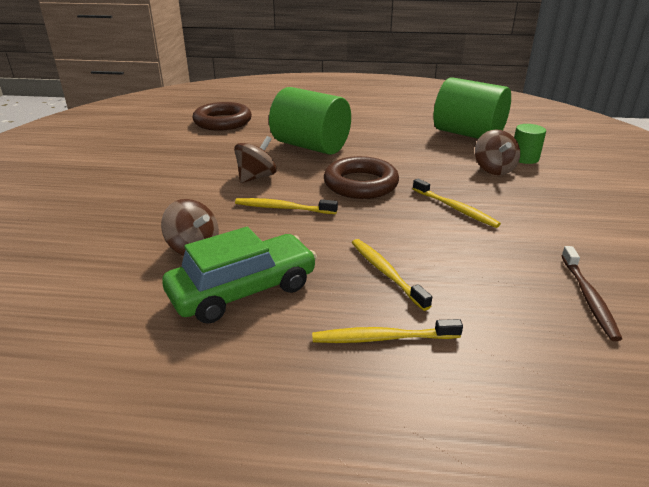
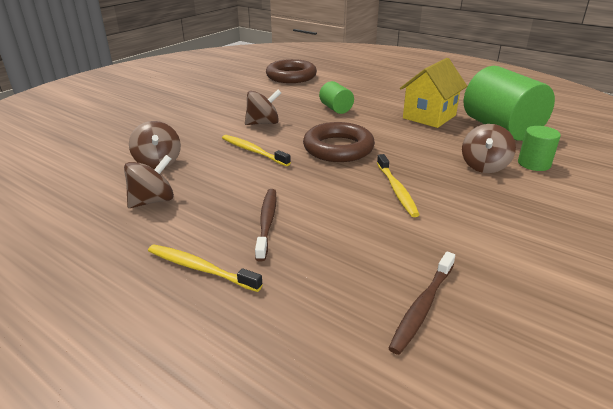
camera: 30 degrees right, 0 degrees up
green car [162,227,317,324] -> brown spinning top [124,155,174,208]
green cylinder [269,87,351,155] -> green cylinder [319,81,354,114], size x0.49
yellow toothbrush [352,239,432,311] -> brown toothbrush [255,189,277,261]
none -> yellow house [400,58,467,128]

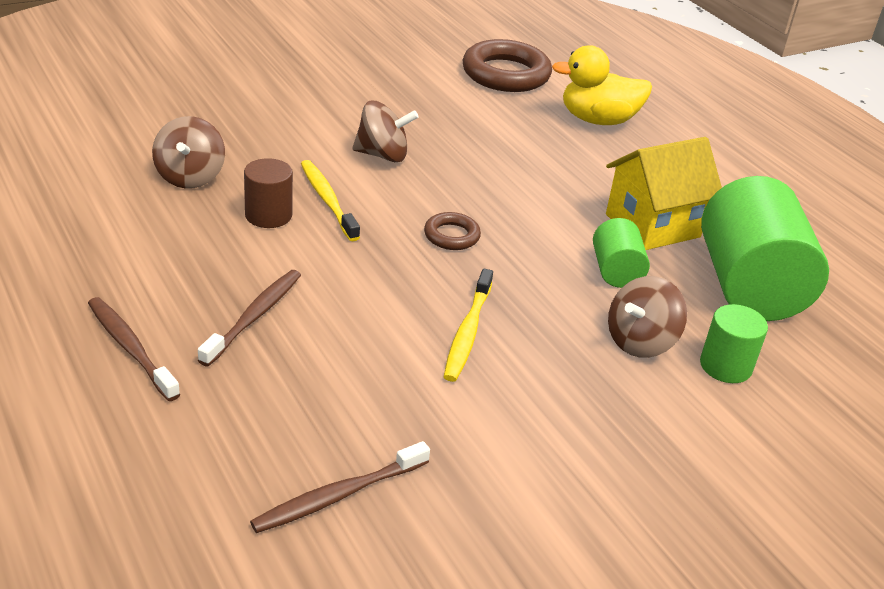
camera: 20 degrees right, 5 degrees up
brown spinning top [124,155,174,208] -> none
yellow toothbrush [148,244,263,292] -> brown toothbrush [88,297,180,401]
brown ring [303,122,375,162] -> brown ring [424,212,481,250], size x0.50
green cylinder [319,81,354,114] -> green cylinder moved to [593,218,650,288]
none -> brown cylinder [244,158,293,228]
none -> yellow duck [552,45,652,125]

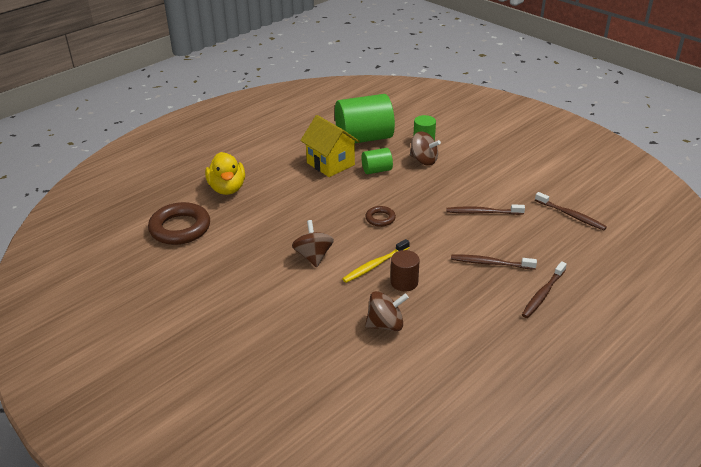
camera: 100 degrees left, 0 degrees up
yellow toothbrush [444,269,493,382] -> none
none -> brown toothbrush [446,205,525,215]

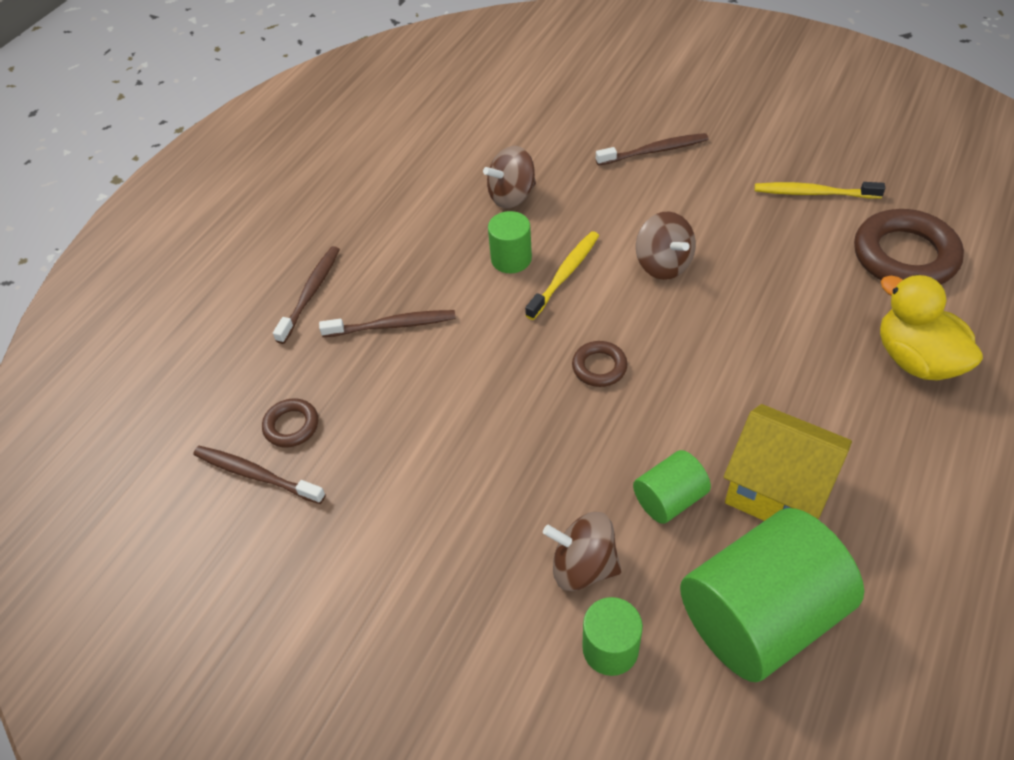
camera: 165 degrees right, 15 degrees up
brown cylinder [391,250,420,291] -> green cylinder [488,211,532,273]
brown toothbrush [446,205,525,215] -> brown toothbrush moved to [596,133,708,166]
none -> brown ring [262,399,318,448]
none -> yellow toothbrush [755,182,885,199]

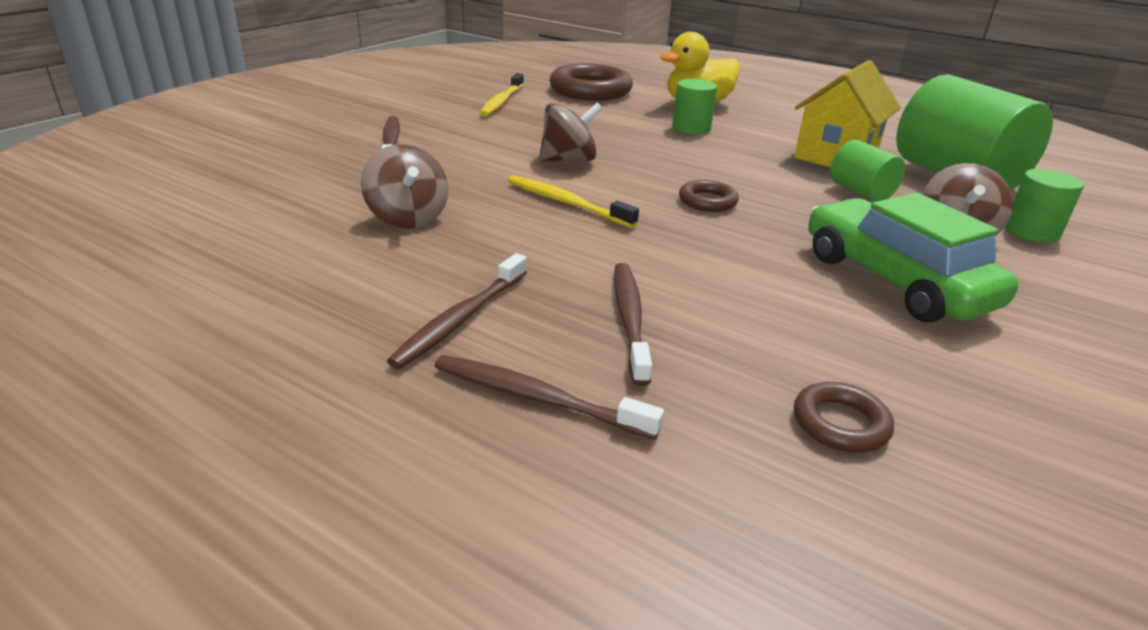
camera: 90 degrees left, 20 degrees down
brown toothbrush [193,446,326,504] -> brown toothbrush moved to [387,253,527,369]
green cylinder [488,211,532,273] -> green cylinder moved to [672,79,717,134]
none -> green car [808,192,1019,322]

